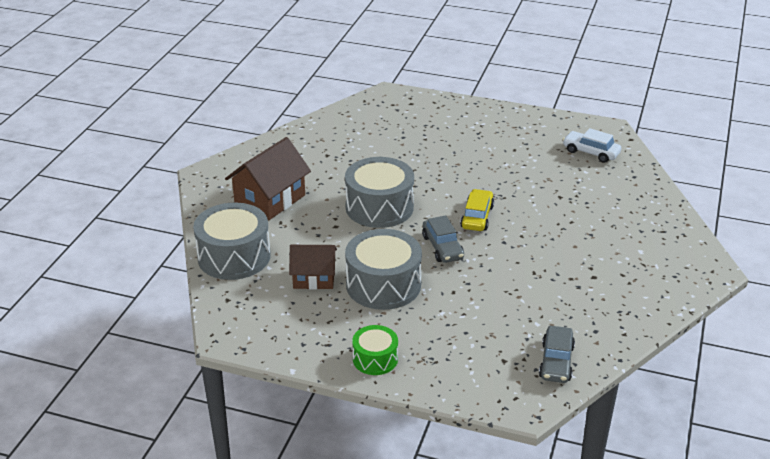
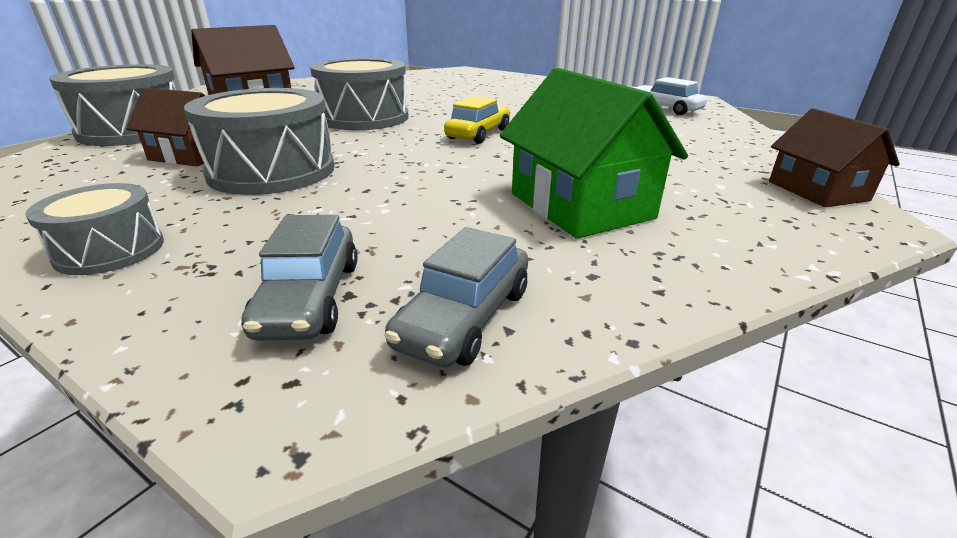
camera: 15 degrees right, 5 degrees down
green drum [352,325,398,375] -> grey drum [25,183,164,275]
grey car [422,215,464,263] -> grey car moved to [241,215,357,341]
none -> green house [500,68,688,239]
none -> brown house [769,108,900,207]

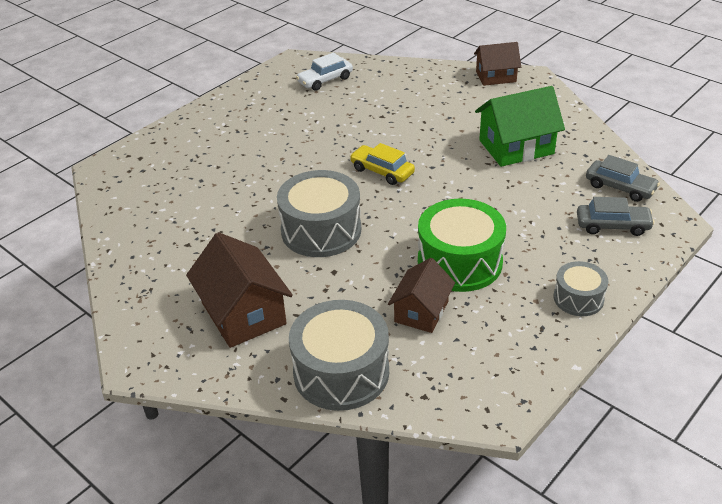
camera: 80 degrees left, 10 degrees up
grey drum [184,88,334,195] -> green drum [418,199,506,292]

